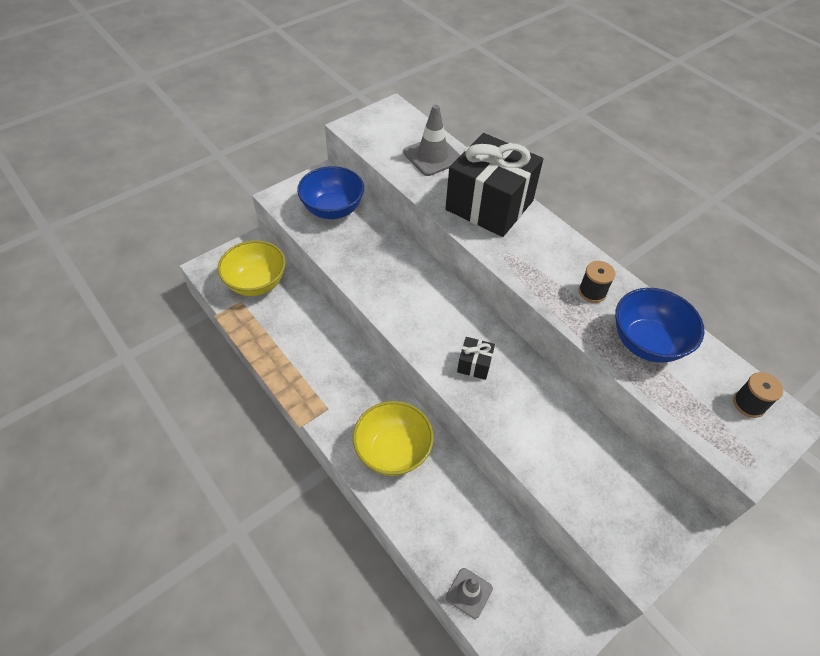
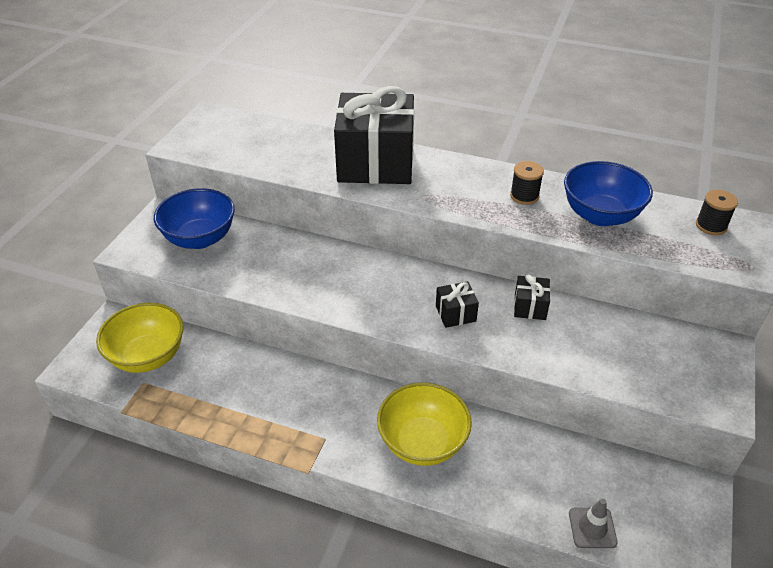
camera: 30 degrees left, 10 degrees down
grey traffic cone [403,105,461,176] -> none
none -> black gift [514,274,550,320]

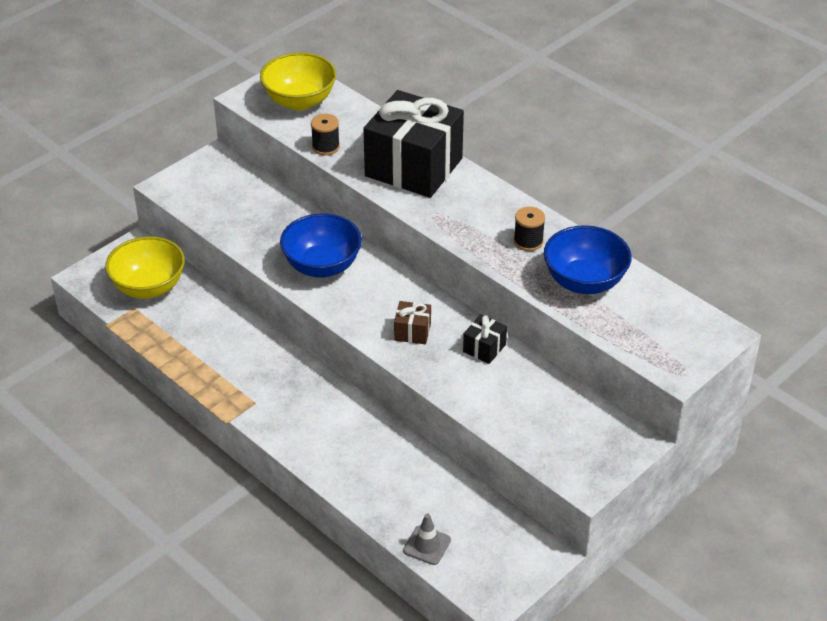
camera: 25 degrees right, 0 degrees up
blue bowl [154,188,235,249] -> blue bowl moved to [280,213,362,278]
yellow bowl [377,382,472,466] -> yellow bowl moved to [260,53,336,111]
black gift [436,281,479,328] -> brown gift [394,301,431,344]
black spool [696,190,738,235] -> black spool moved to [311,114,340,155]

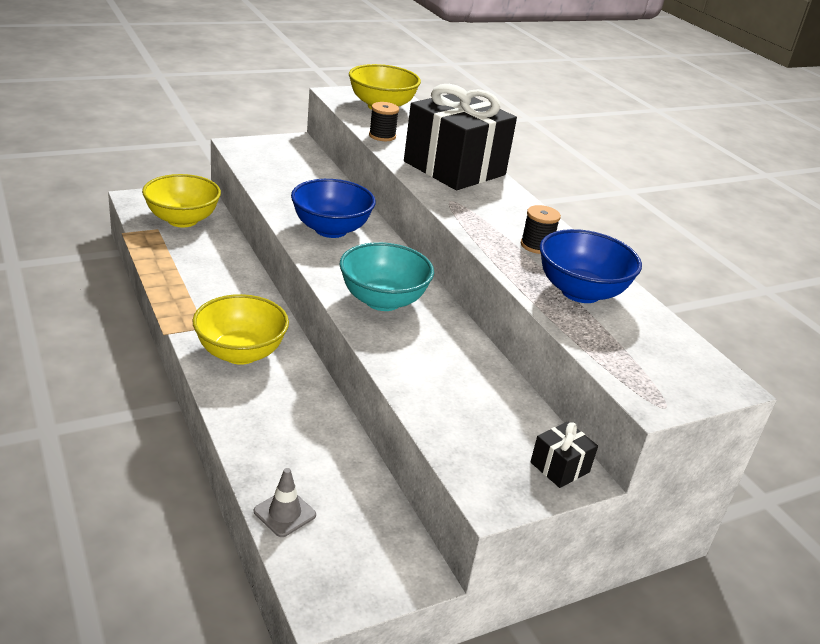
camera: 15 degrees right, 10 degrees down
brown gift [394,301,431,344] -> turquoise bowl [340,242,434,311]
black gift [463,315,507,364] -> black gift moved to [530,421,598,488]
none -> yellow bowl [193,294,289,365]

